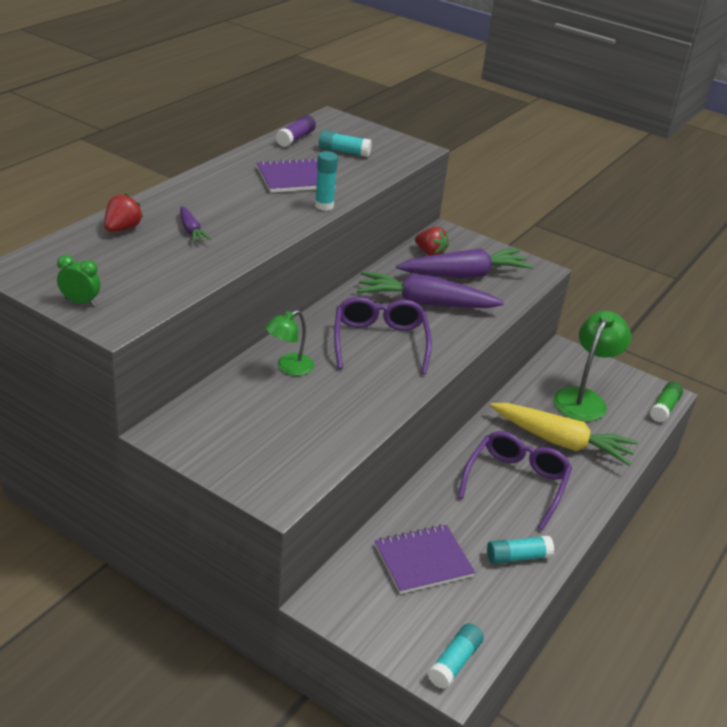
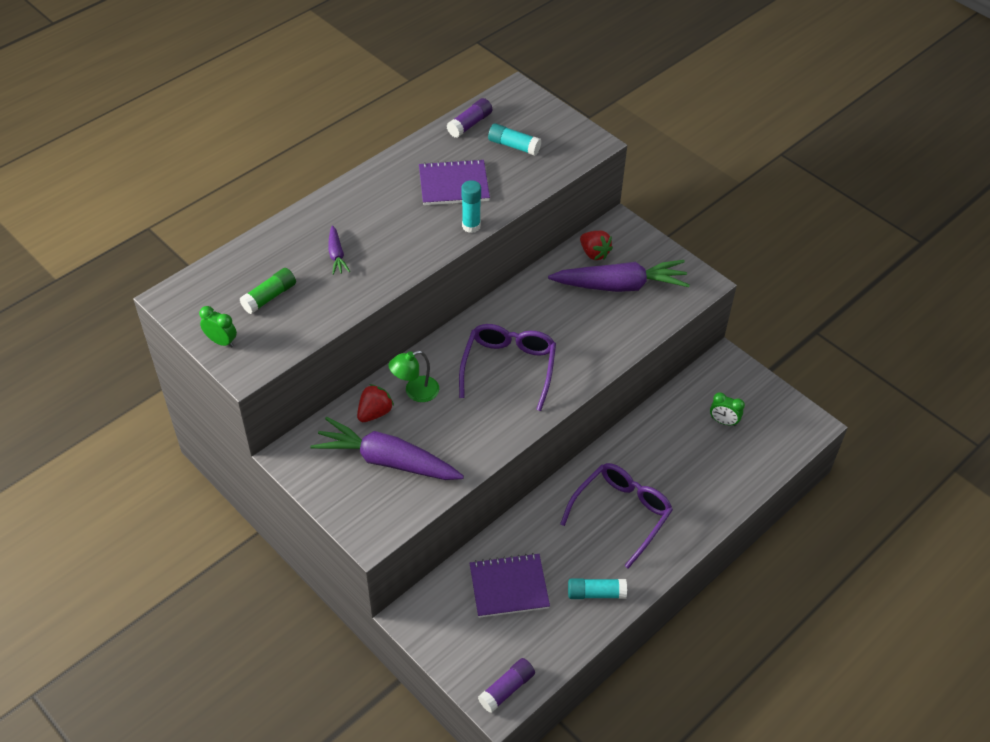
camera: 15 degrees right, 15 degrees up
red strawberry [104,193,143,232] -> red strawberry moved to [357,384,394,422]
purple carrot [357,271,504,308] -> purple carrot moved to [310,417,464,480]
turquoise glue stick [428,623,484,689] -> purple glue stick [478,658,535,713]
yellow carrot [490,403,638,466] -> none
green lamp [553,311,631,421] -> green clock [710,392,745,426]
green glue stick [650,382,683,422] -> green glue stick moved to [240,268,296,314]

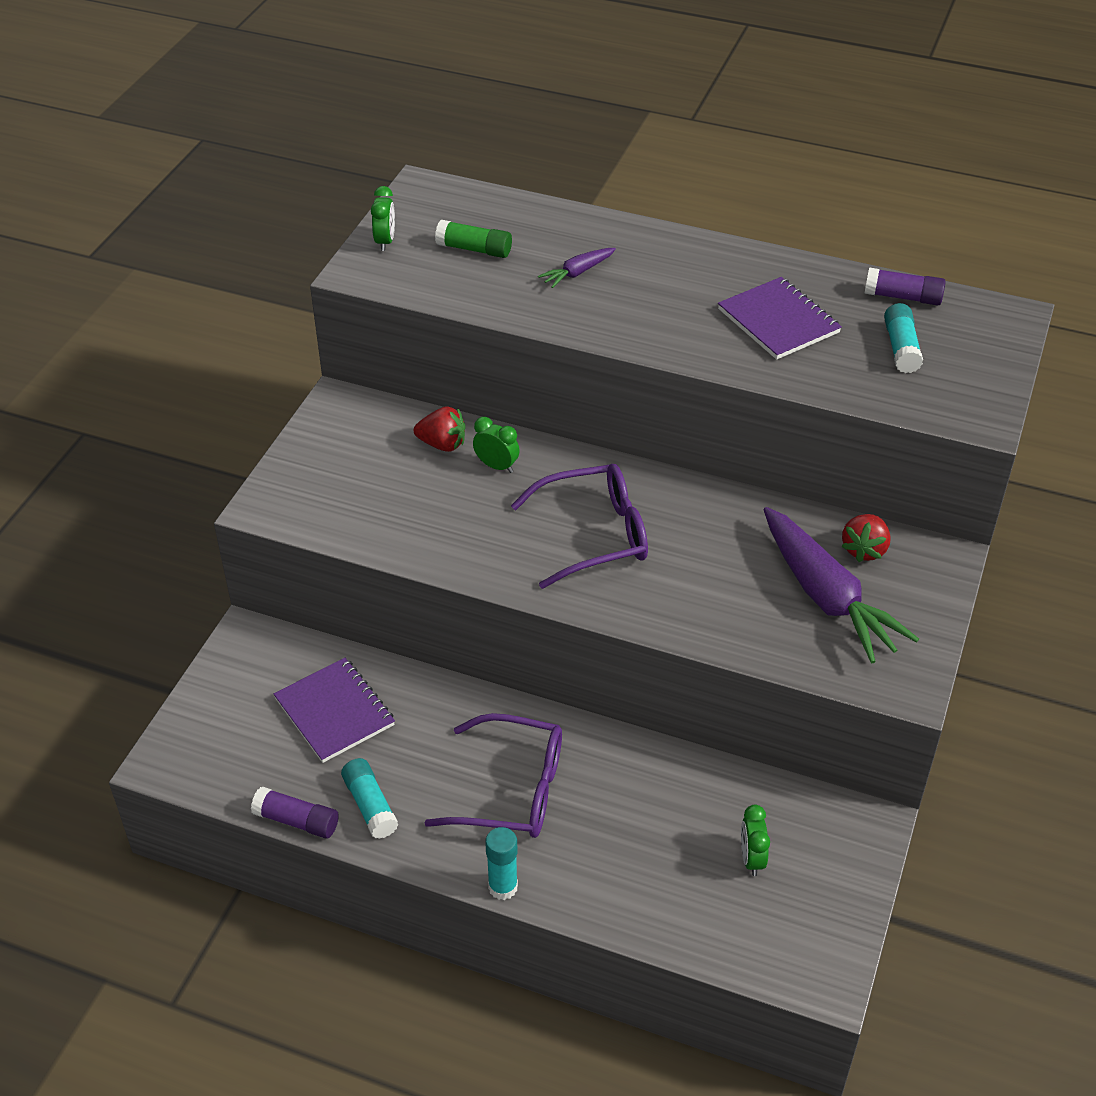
camera: 65 degrees right, 5 degrees down
purple carrot [310,417,464,480] -> none
green lamp [388,351,439,402] -> green clock [473,417,520,473]
turquoise glue stick [461,180,481,233] -> turquoise glue stick moved to [485,827,518,900]
purple glue stick [478,658,535,713] -> purple glue stick moved to [251,787,338,839]

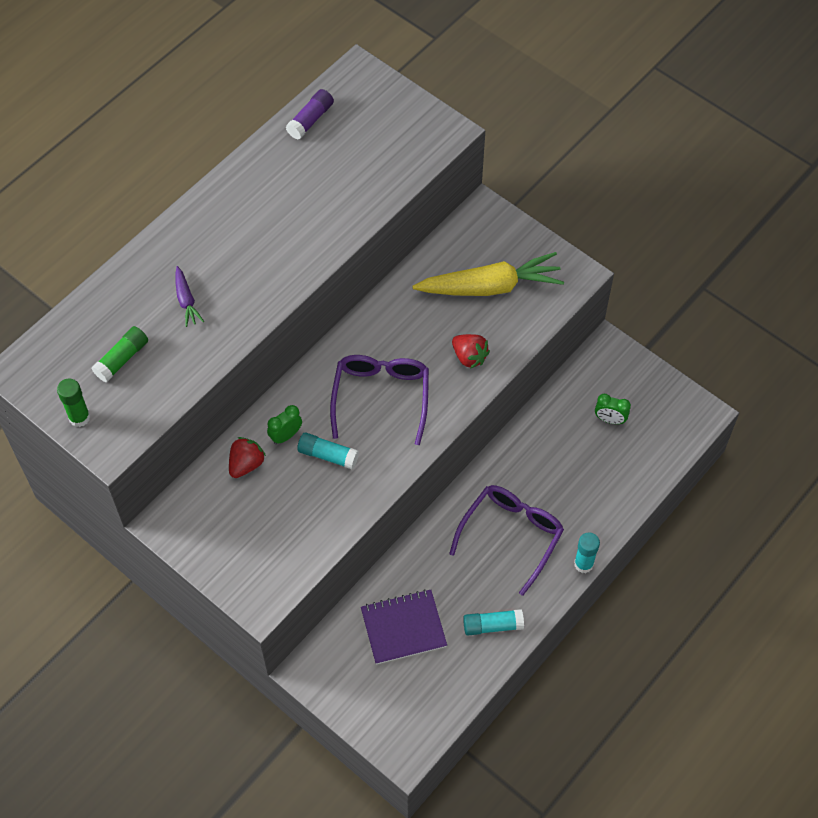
camera: 70 degrees left, 15 degrees up
purple glue stick [251,787,338,839] -> none
green clock [371,186,395,251] -> green glue stick [57,378,90,427]
purple notebook [718,277,842,360] -> none
purple carrot [763,507,919,663] -> yellow carrot [412,252,564,296]
red strawberry [841,514,891,562] -> red strawberry moved to [452,334,490,369]
turquoise glue stick [884,303,923,373] -> turquoise glue stick moved to [297,433,359,470]

